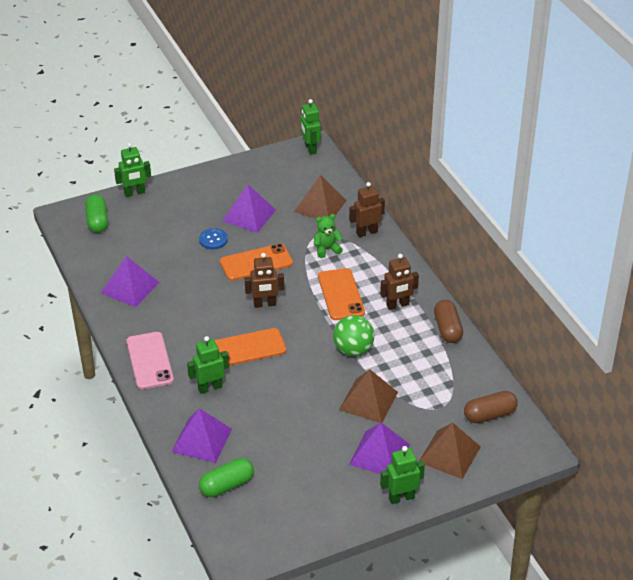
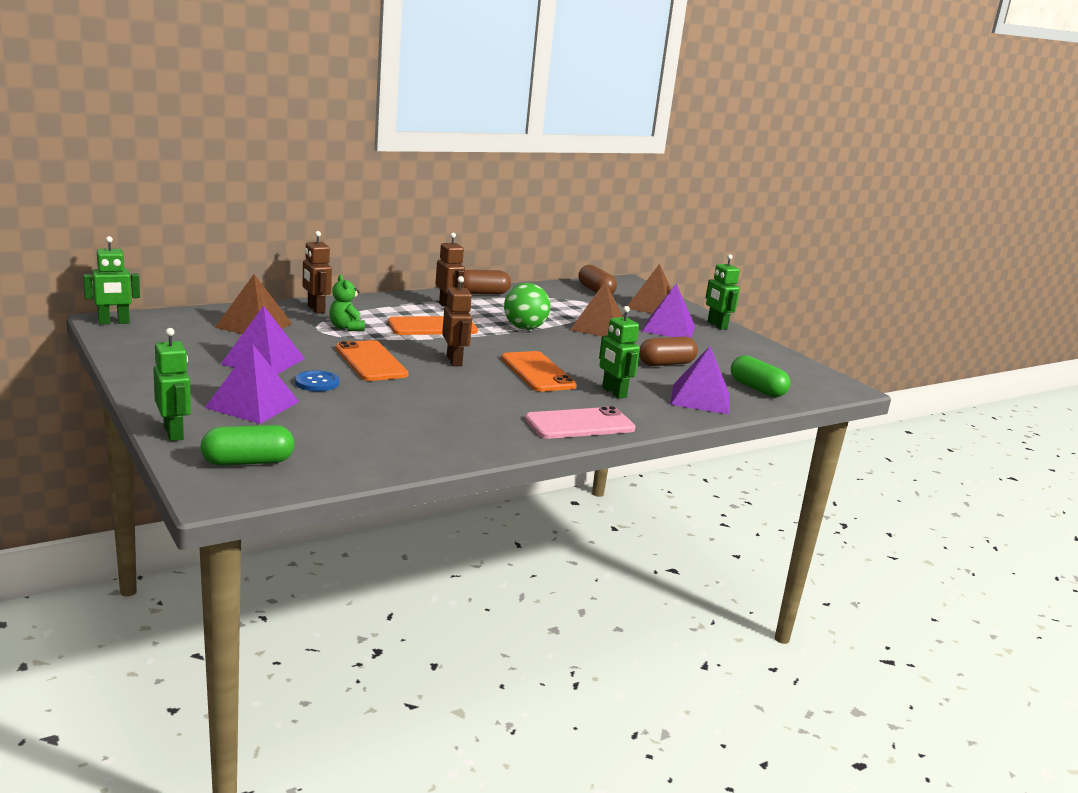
camera: 100 degrees left, 20 degrees down
purple pyramid [101,256,159,307] -> purple pyramid moved to [205,344,299,424]
none -> brown capsule [639,336,698,366]

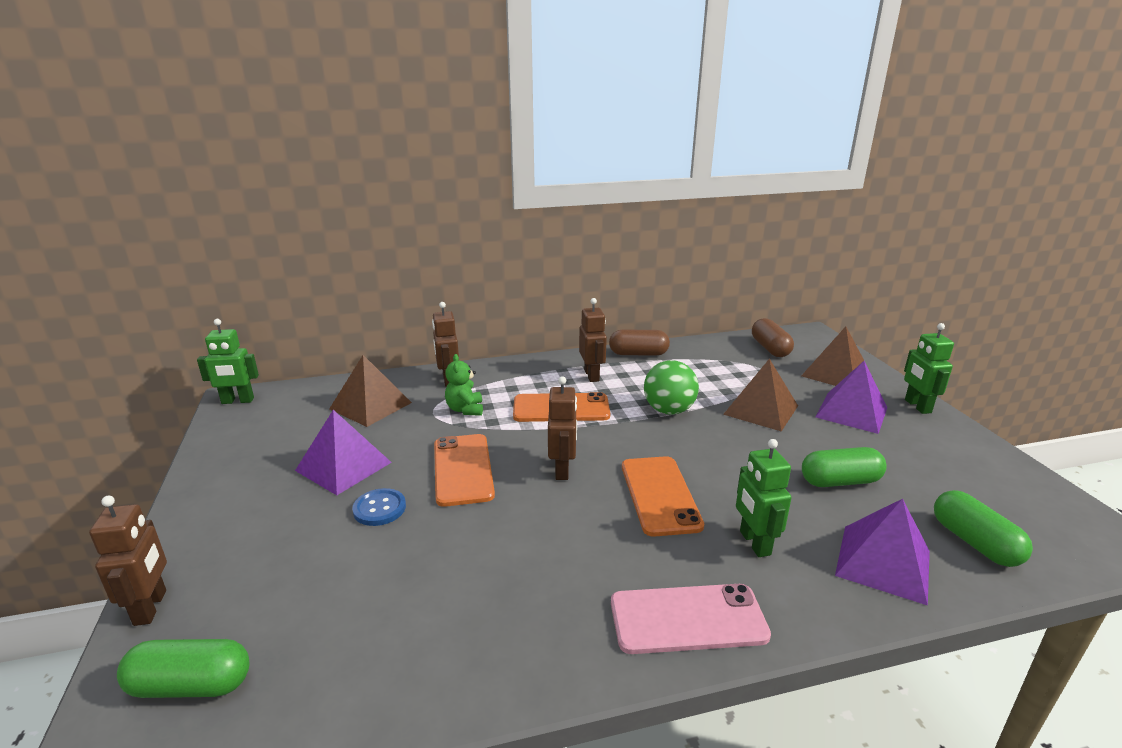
camera: 20 degrees right, 5 degrees up
green robot [153,328,191,441] -> brown robot [89,496,167,626]
purple pyramid [205,344,299,424] -> none
brown capsule [639,336,698,366] -> green capsule [802,447,887,487]

